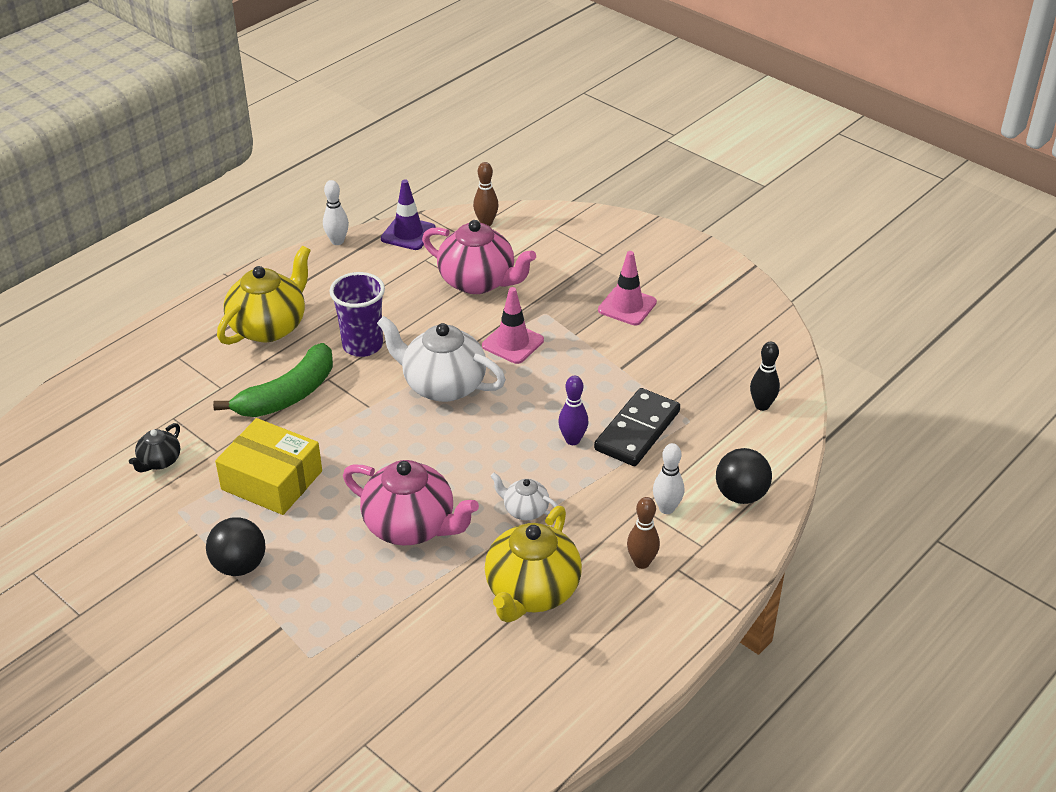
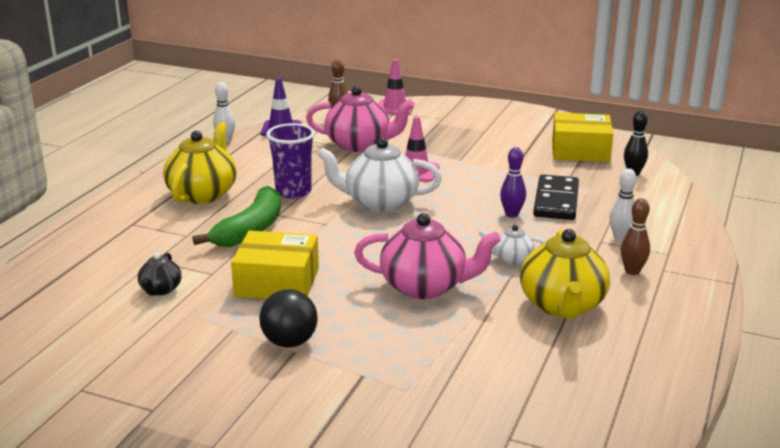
camera: 20 degrees left, 15 degrees down
pink traffic cone [598,251,657,325] -> pink traffic cone moved to [379,59,415,115]
black ball [716,448,772,504] -> none
none -> yellow box [552,112,613,162]

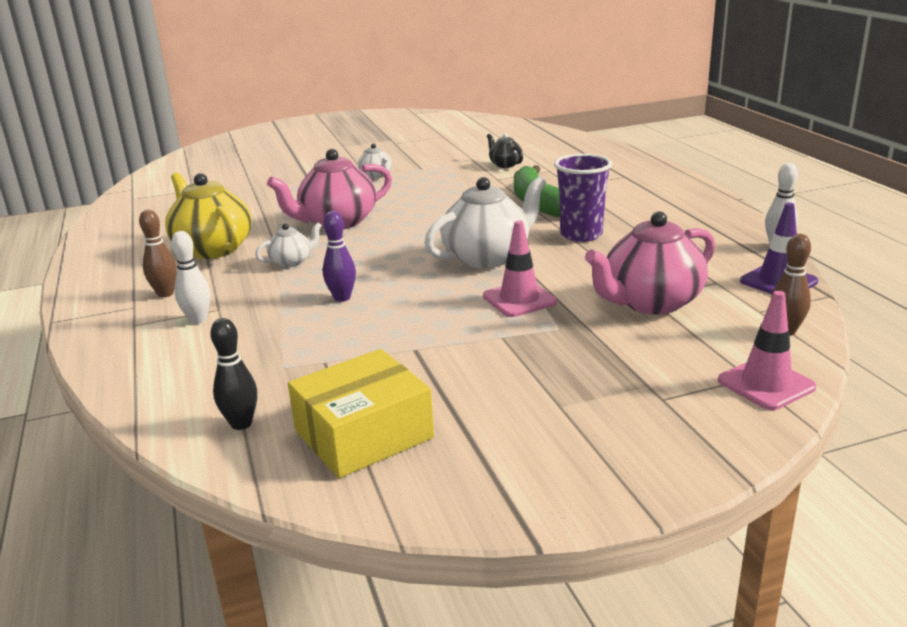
camera: 140 degrees right, 0 degrees up
yellow teapot [163,122,237,204] -> none
yellow box [231,231,319,299] -> none
black ball [259,289,318,348] -> white teapot [358,144,392,179]
black domino [533,174,579,220] -> none

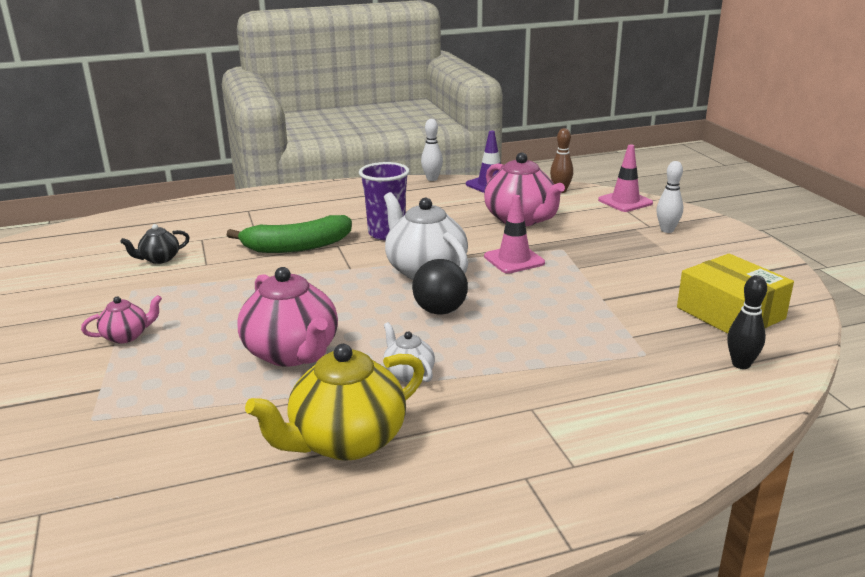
camera: 90 degrees left, 0 degrees up
brown bowling pin [139,209,177,297] -> none
white bowling pin [171,231,211,324] -> white bowling pin moved to [656,161,683,233]
purple bowling pin [323,211,356,302] -> none
white teapot [358,144,392,179] -> pink teapot [81,295,162,344]
none -> black ball [412,259,468,315]

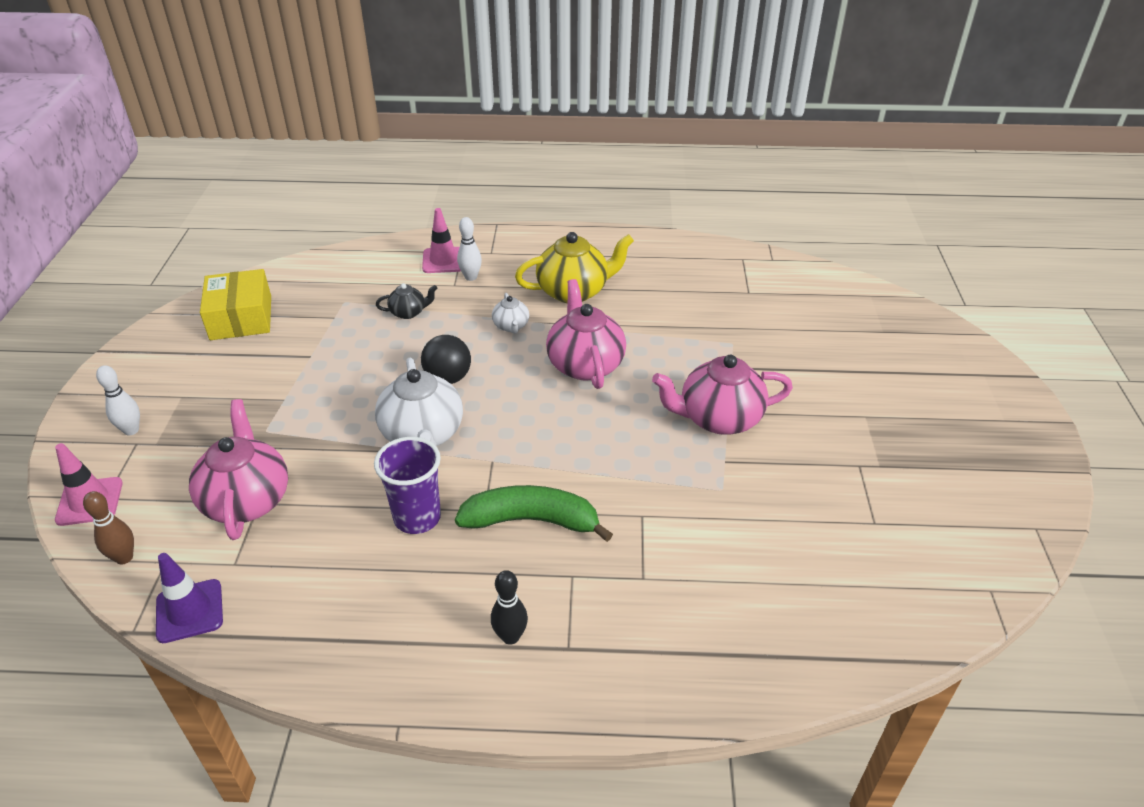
camera: 160 degrees left, 15 degrees up
pink teapot [81,295,162,344] -> pink teapot [652,355,793,435], size x2.00
black teapot [120,224,190,264] -> black teapot moved to [376,283,437,319]
white bowling pin [421,119,443,181] -> white bowling pin moved to [457,217,482,281]
pink traffic cone [484,195,545,273] -> pink traffic cone moved to [422,208,461,273]
black bowling pin [727,275,767,369] -> black bowling pin moved to [491,570,528,645]

